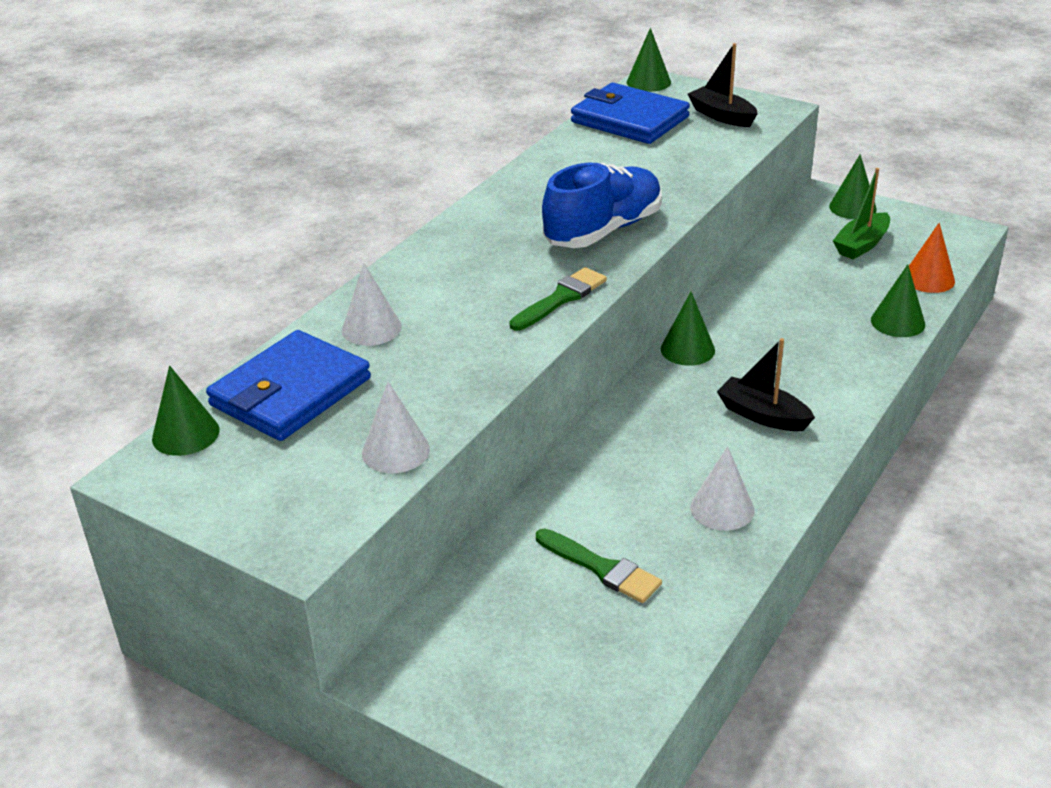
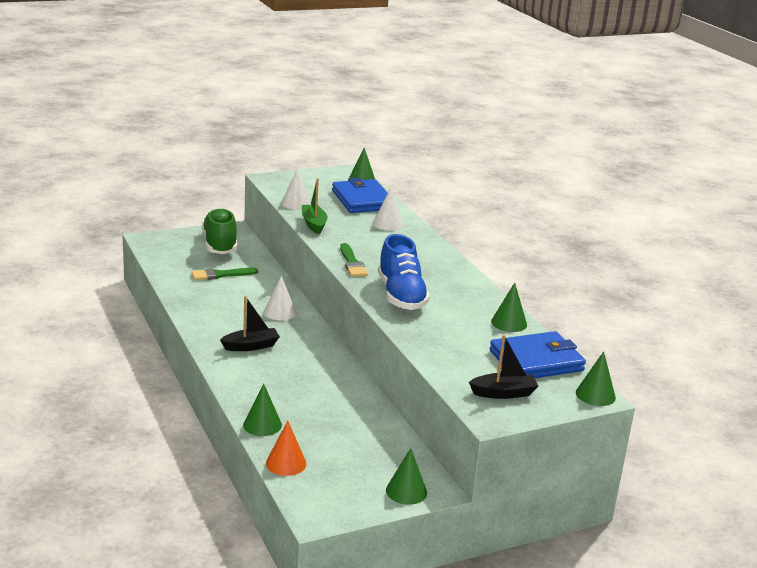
camera: 120 degrees right, 10 degrees down
green cone [661,292,715,366] -> green cone moved to [491,283,527,332]
white cone [691,446,754,531] -> white cone moved to [264,276,296,320]
green boat [833,168,890,259] -> green boat moved to [302,178,328,234]
none -> green shoe [202,208,237,254]

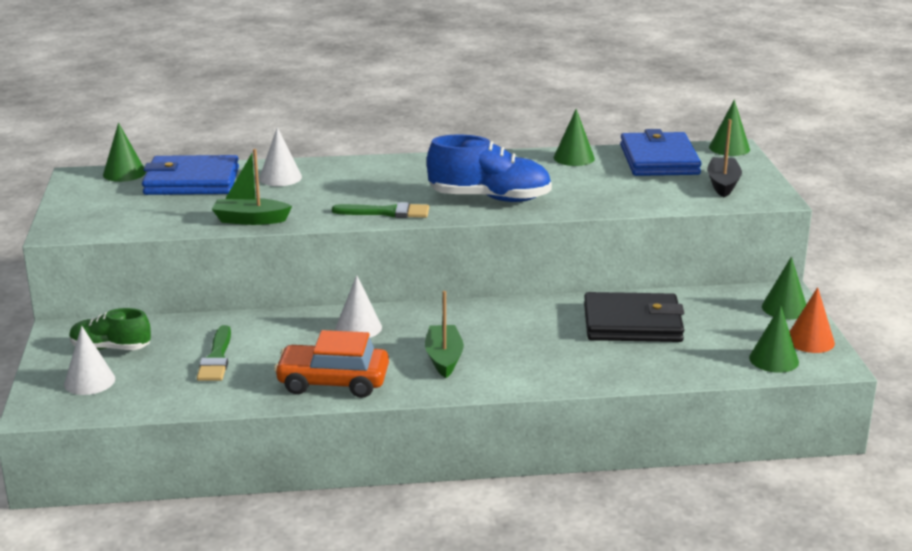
camera: 70 degrees left, 0 degrees up
green shoe [202,208,237,254] -> green shoe [69,308,151,350], size x0.62
black boat [220,296,280,351] -> green boat [425,291,464,378]
green cone [243,383,282,436] -> green cone moved to [749,305,799,373]
orange cone [266,421,307,476] -> orange cone moved to [789,287,835,353]
white cone [281,168,311,210] -> white cone moved to [64,326,115,395]
none -> orange car [274,330,389,398]
none -> black wallet [584,292,684,342]

